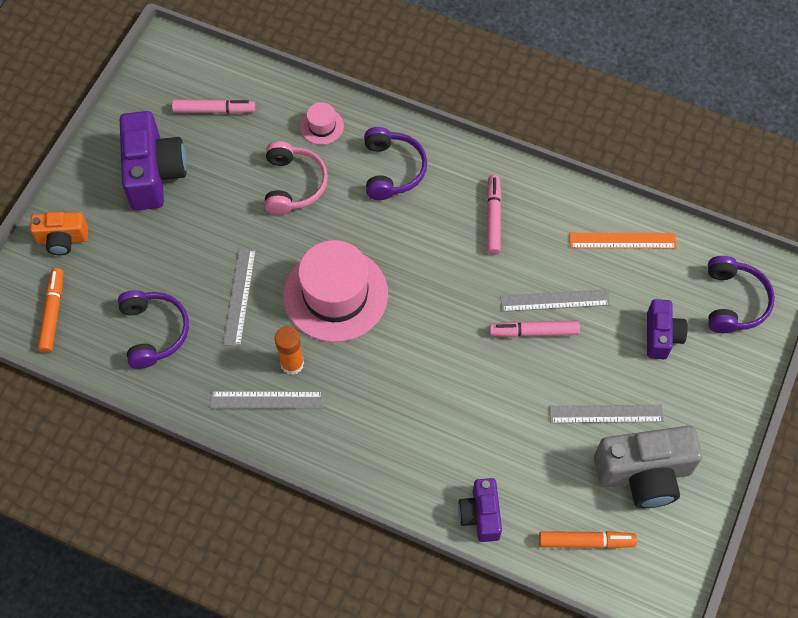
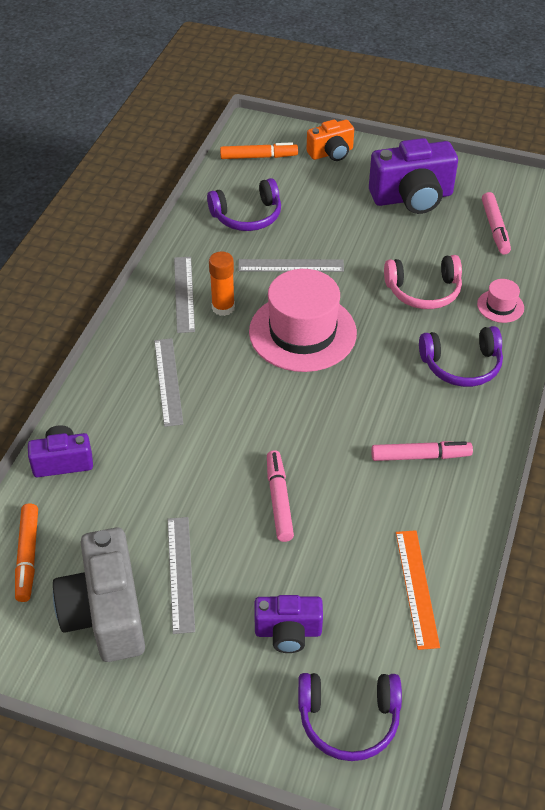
camera: 85 degrees right, 15 degrees down
orange camera [30,212,88,255] -> orange camera turned 105 degrees counterclockwise [307,119,354,161]
grey ruler [500,289,610,312] -> grey ruler moved to [154,338,183,427]

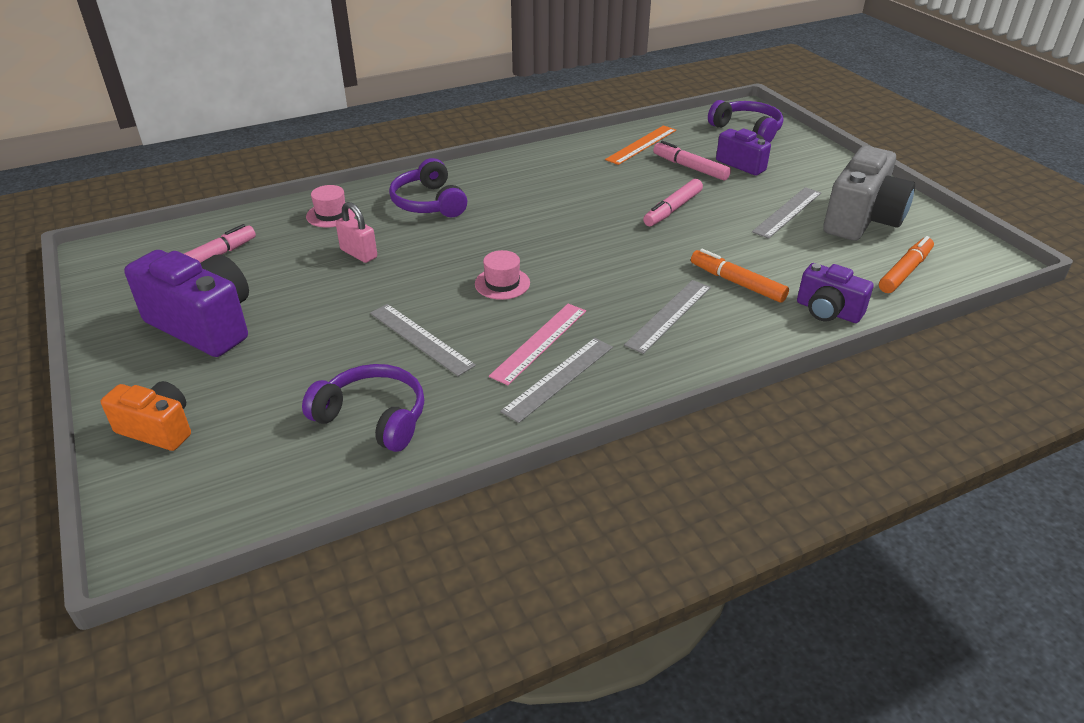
camera: 135 degrees left, 10 degrees down
orange glue stick [209,252,235,316] -> pink ruler [489,304,586,385]
orange marker [220,142,298,159] -> orange marker moved to [691,249,789,303]
pink hat [249,269,357,372] -> pink hat [475,250,530,300], size x0.44
pink marker [371,441,473,461] -> pink marker moved to [653,141,731,181]
pink headphones [384,255,462,309] -> pink padlock [336,202,377,263]
purple headphones [419,326,503,387] -> purple headphones turned 150 degrees counterclockwise [389,158,467,217]

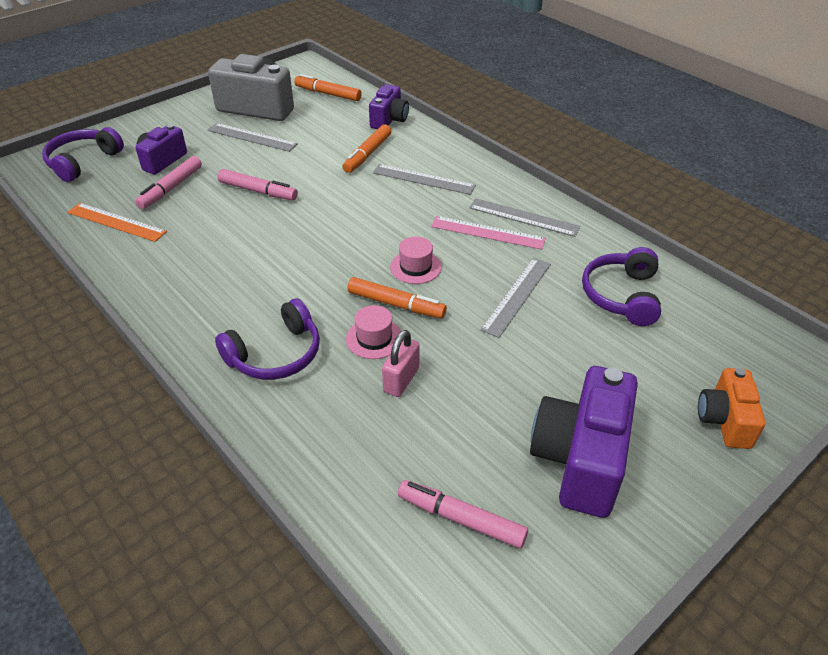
camera: 105 degrees left, 5 degrees up
pink hat [306,185,356,227] -> pink hat moved to [346,305,401,359]
none -> orange marker [347,277,447,318]

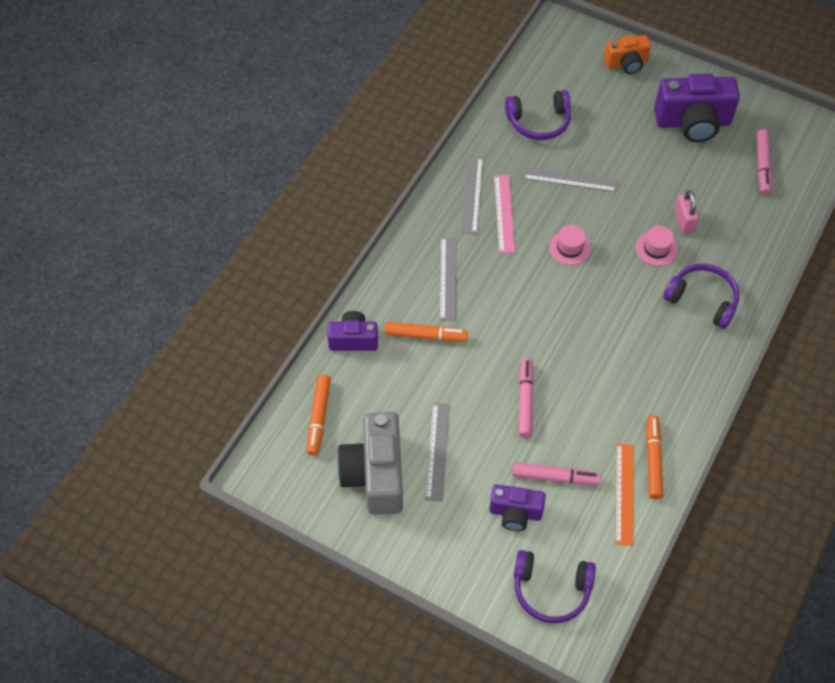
camera: 110 degrees left, 15 degrees up
orange marker [347,277,447,318] -> orange marker moved to [646,415,663,499]
pink padlock [382,330,420,397] -> pink padlock turned 75 degrees clockwise [675,190,699,234]

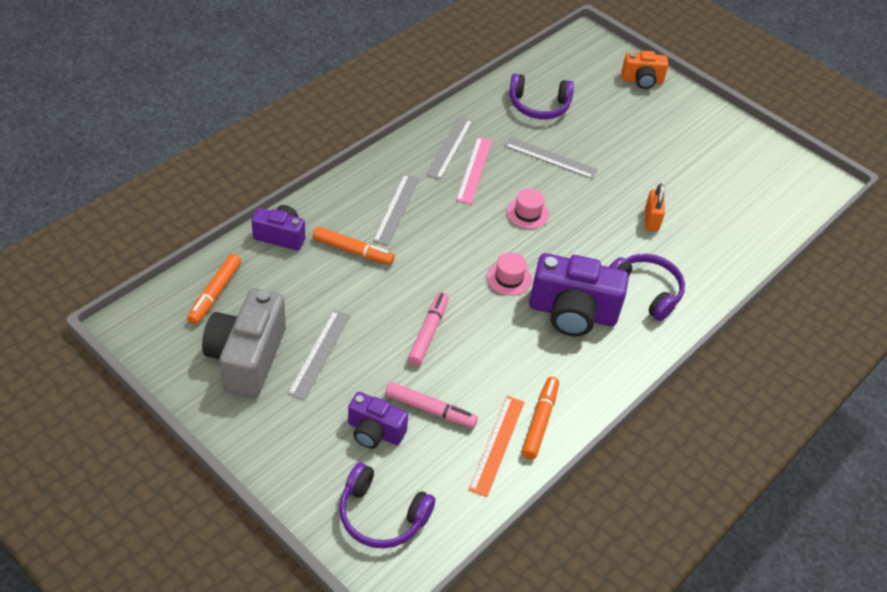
camera: 10 degrees right, 10 degrees down
pink hat [636,226,678,266] -> pink hat moved to [487,252,532,296]
purple camera [654,74,740,142] -> purple camera moved to [529,253,629,336]
pink padlock [675,190,699,234] -> orange padlock [645,183,665,232]
pink marker [756,129,772,195] -> none

